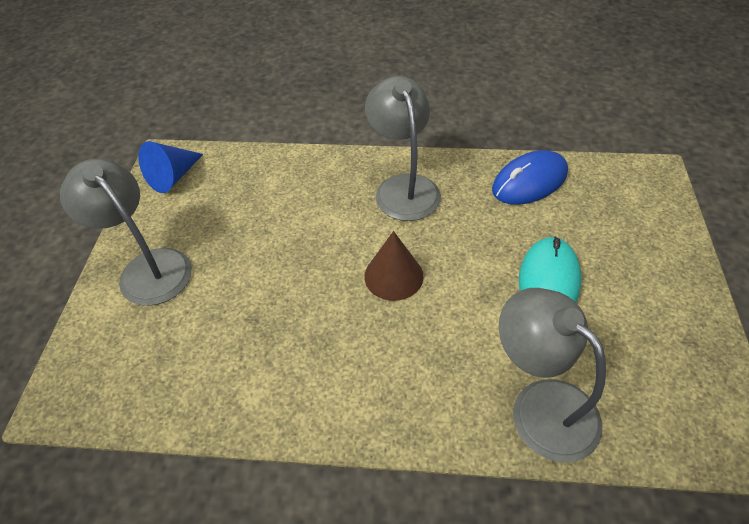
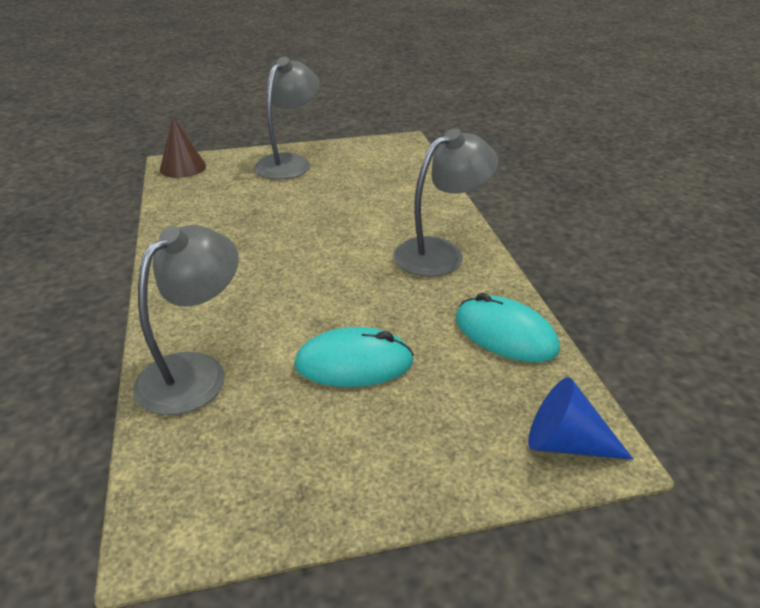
camera: 70 degrees right, 15 degrees down
blue cone [138,141,203,193] -> blue cone moved to [528,377,634,460]
brown cone [364,231,423,301] -> brown cone moved to [160,117,206,178]
blue mouse [492,150,568,205] -> turquoise mouse [456,293,560,362]

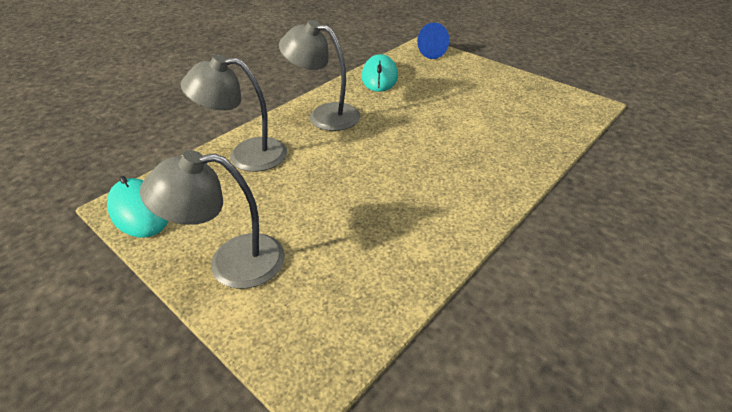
camera: 125 degrees left, 5 degrees up
grey lamp [133,225,239,415] -> grey lamp moved to [181,54,287,172]
brown cone [160,117,206,178] -> none
turquoise mouse [294,327,414,387] -> turquoise mouse moved to [107,176,168,238]

